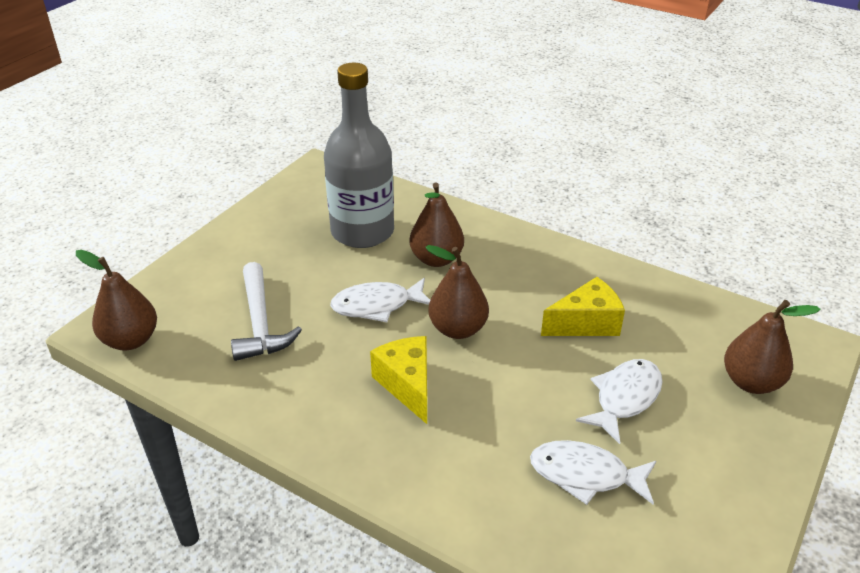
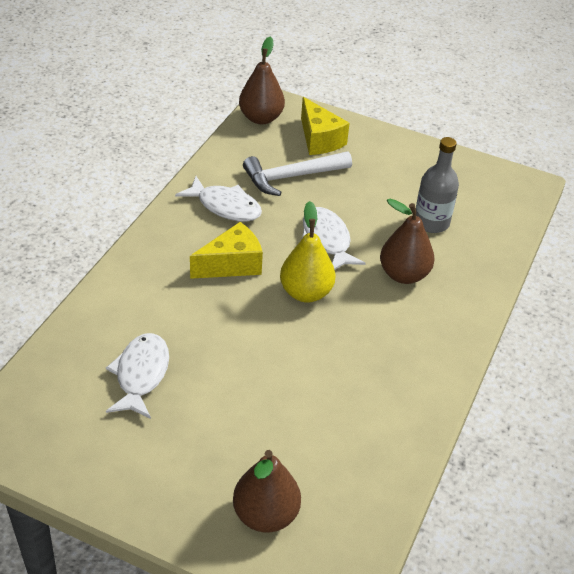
camera: 80 degrees right, 5 degrees up
grey bottle [324,63,394,248] -> grey bottle [416,137,459,233], size x0.59
brown pear [425,245,489,339] -> yellow pear [280,201,336,303]
yellow cheese [541,277,625,336] -> yellow cheese moved to [301,97,350,155]
white fish [576,359,663,444] -> white fish moved to [175,176,262,222]

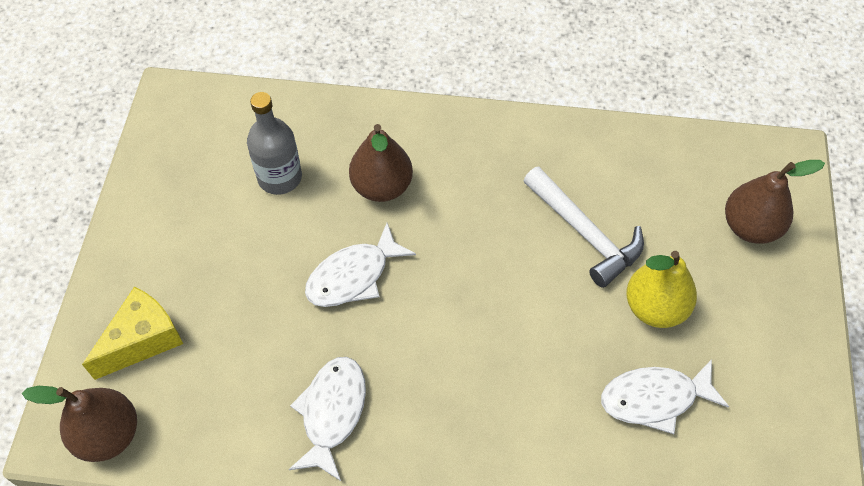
camera: 105 degrees left, 15 degrees up
yellow cheese [190,222,263,279] -> none
white hammer [243,151,352,196] -> white hammer moved to [523,167,644,288]
yellow pear [280,201,336,303] -> yellow pear moved to [626,251,697,328]

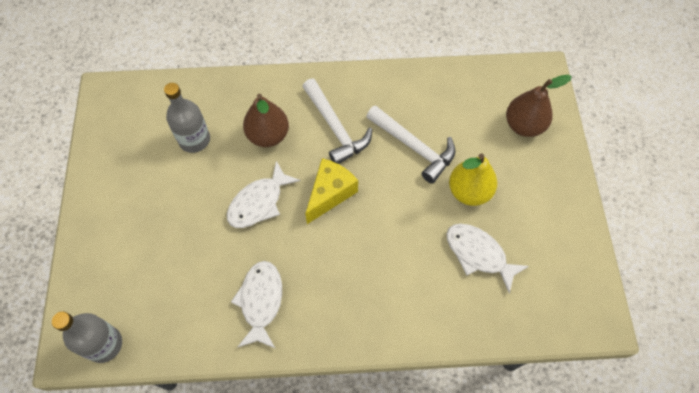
camera: 10 degrees left, 5 degrees up
brown pear [22,386,137,462] -> grey bottle [52,311,122,363]
yellow cheese [82,287,183,380] -> yellow cheese moved to [305,158,358,224]
white fish [601,359,729,434] -> white fish turned 60 degrees clockwise [447,224,529,293]
none -> white hammer [302,78,372,164]

